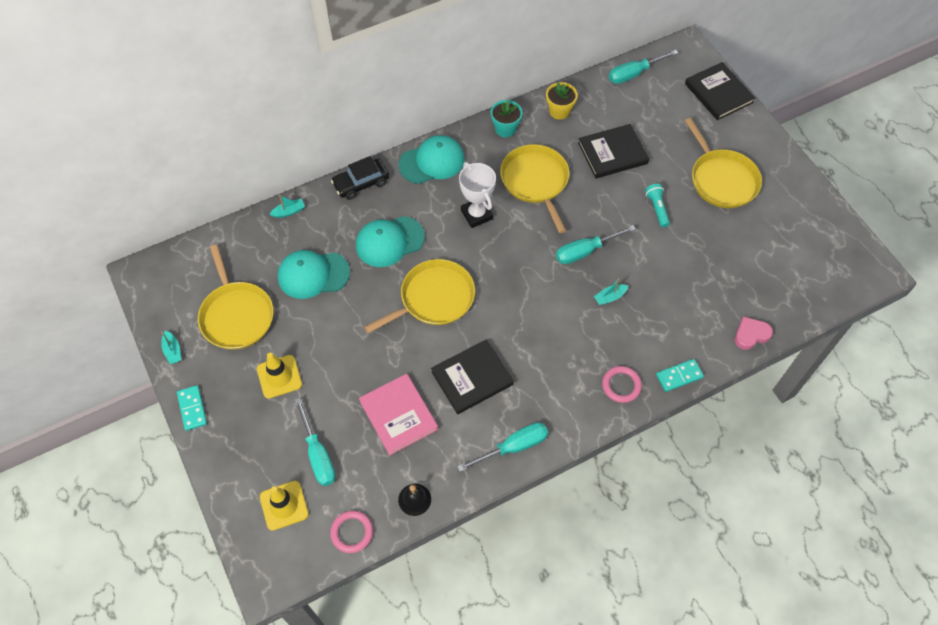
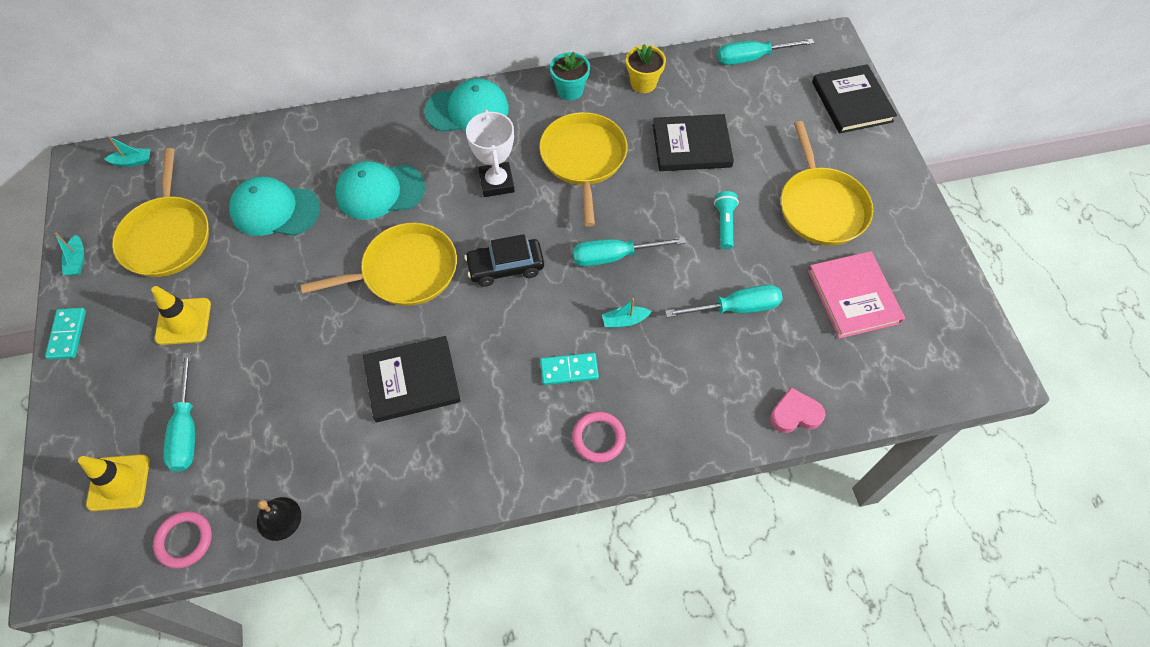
camera: 15 degrees right, 0 degrees up
turquoise boat [269,195,305,218] -> turquoise boat moved to [104,136,150,167]
black car [331,156,389,200] -> black car moved to [465,234,544,287]
pink book [359,374,438,455] -> pink book moved to [808,251,905,339]
turquoise screwdriver [457,422,548,472] -> turquoise screwdriver moved to [665,285,783,318]
turquoise domino [656,359,704,392] -> turquoise domino moved to [540,353,599,385]

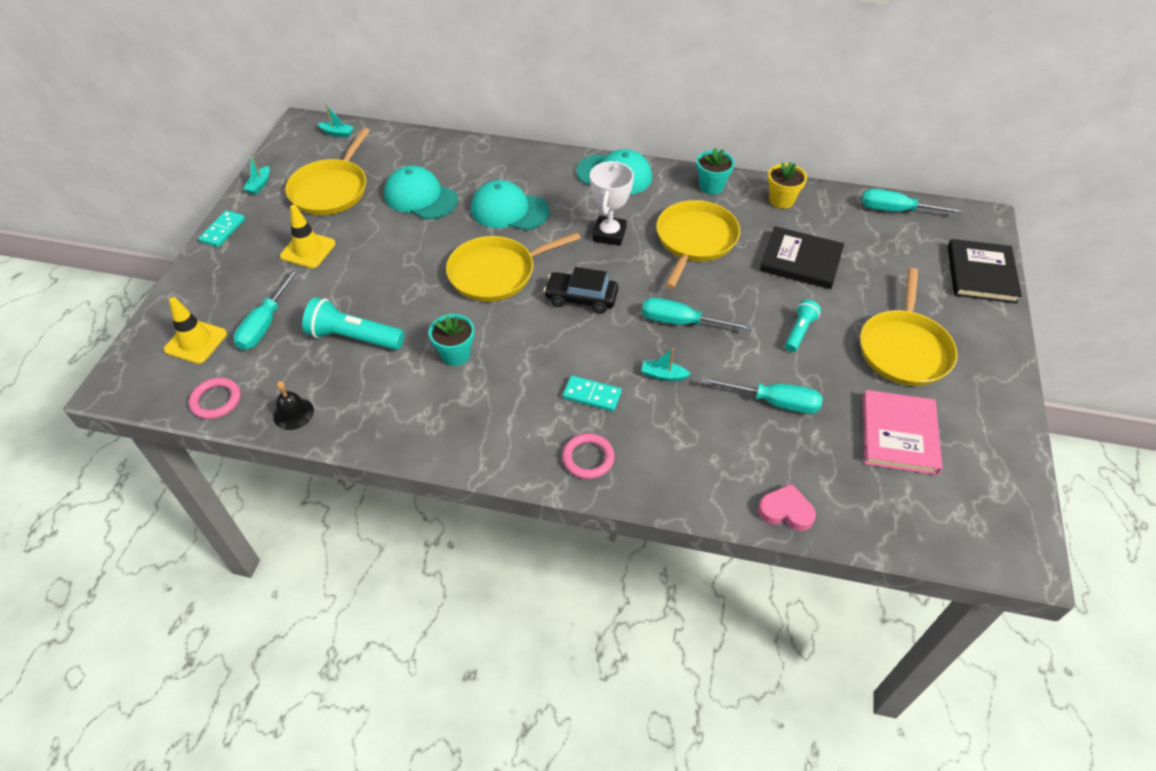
camera: 25 degrees right, 10 degrees down
yellow pan [301,223,457,306] -> yellow pan turned 150 degrees clockwise [446,232,581,302]
black book [363,336,461,422] -> turquoise flower pot [429,314,474,366]
none -> turquoise flashlight [302,297,404,350]

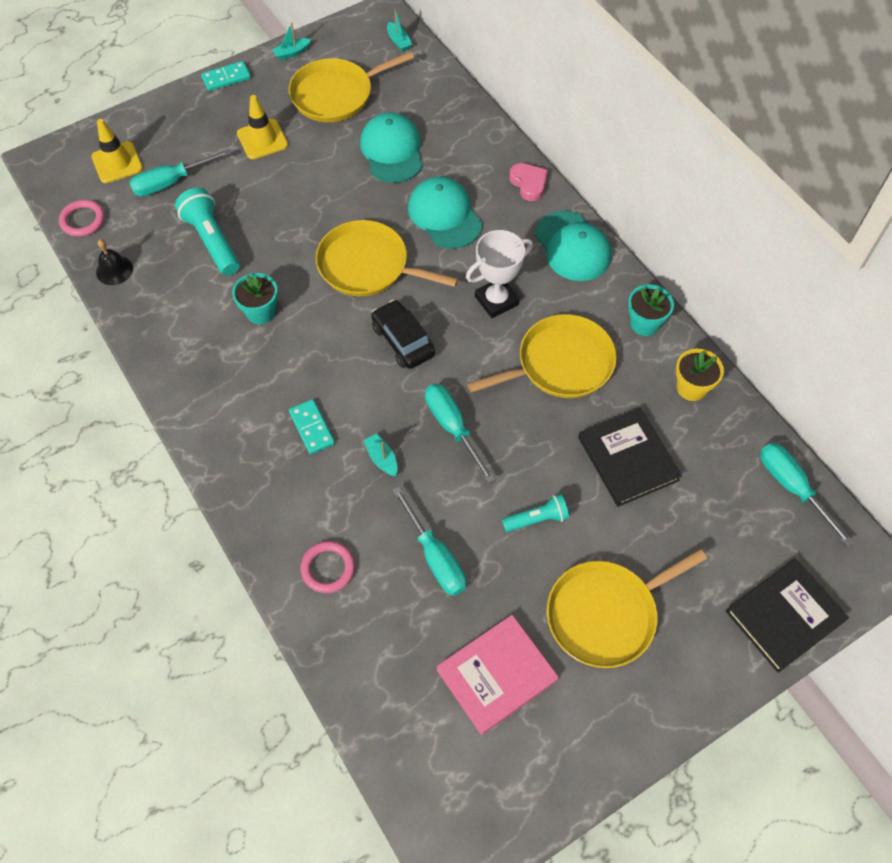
camera: 45 degrees right, 10 degrees up
pink ring [562,433,615,479] -> pink ring moved to [300,541,355,593]
pink heart [758,484,816,531] -> pink heart moved to [509,163,548,201]

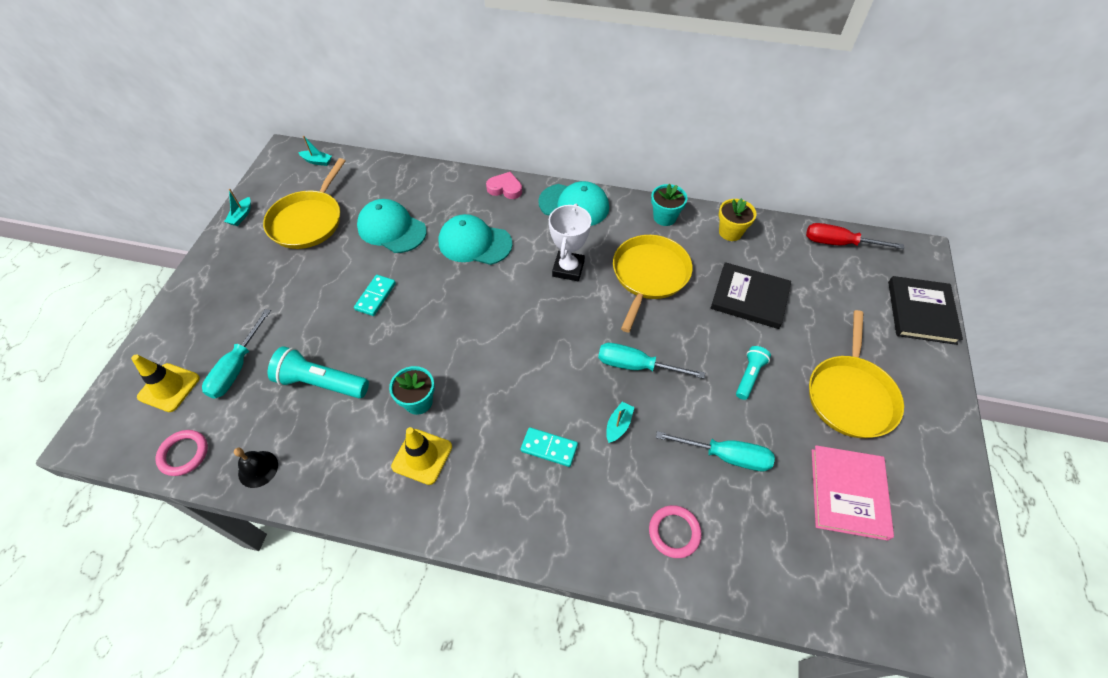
camera: 45 degrees left, 5 degrees down
turquoise domino [201,61,251,91] -> turquoise domino moved to [354,275,396,316]
yellow traffic cone [237,95,288,159] -> yellow traffic cone moved to [391,427,452,485]
yellow pan [316,220,458,296] -> none
turquoise boat [363,434,397,476] -> turquoise boat turned 105 degrees clockwise [606,402,634,443]
black car [371,300,435,369] -> none
turquoise screwdriver [760,443,854,547] -> red screwdriver [806,223,904,249]

